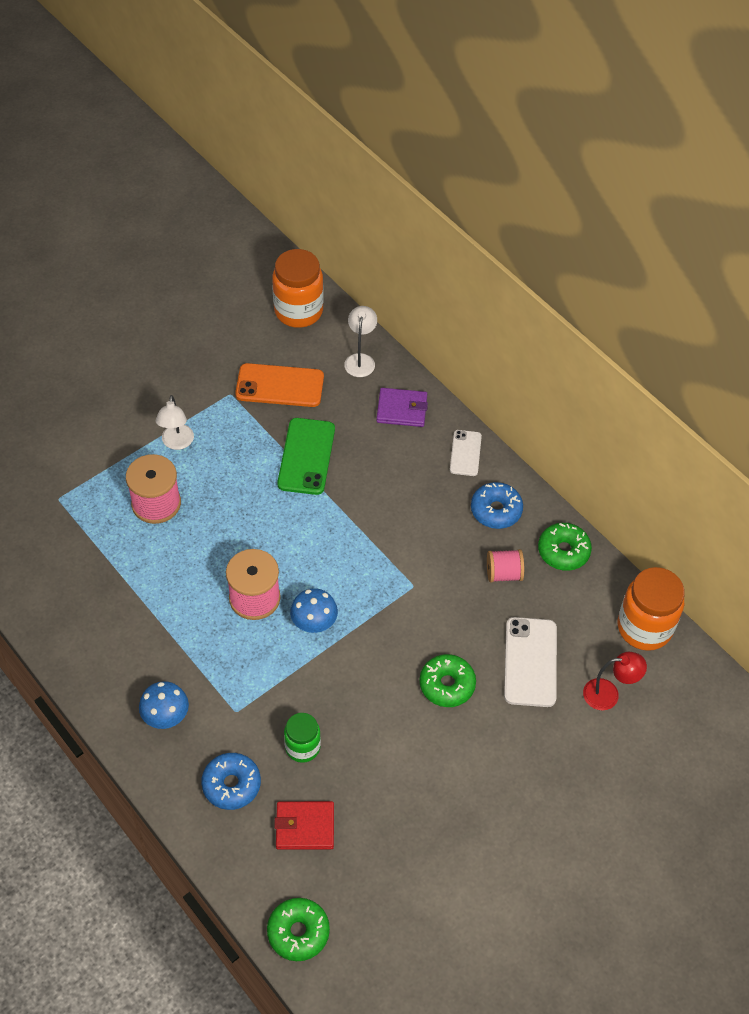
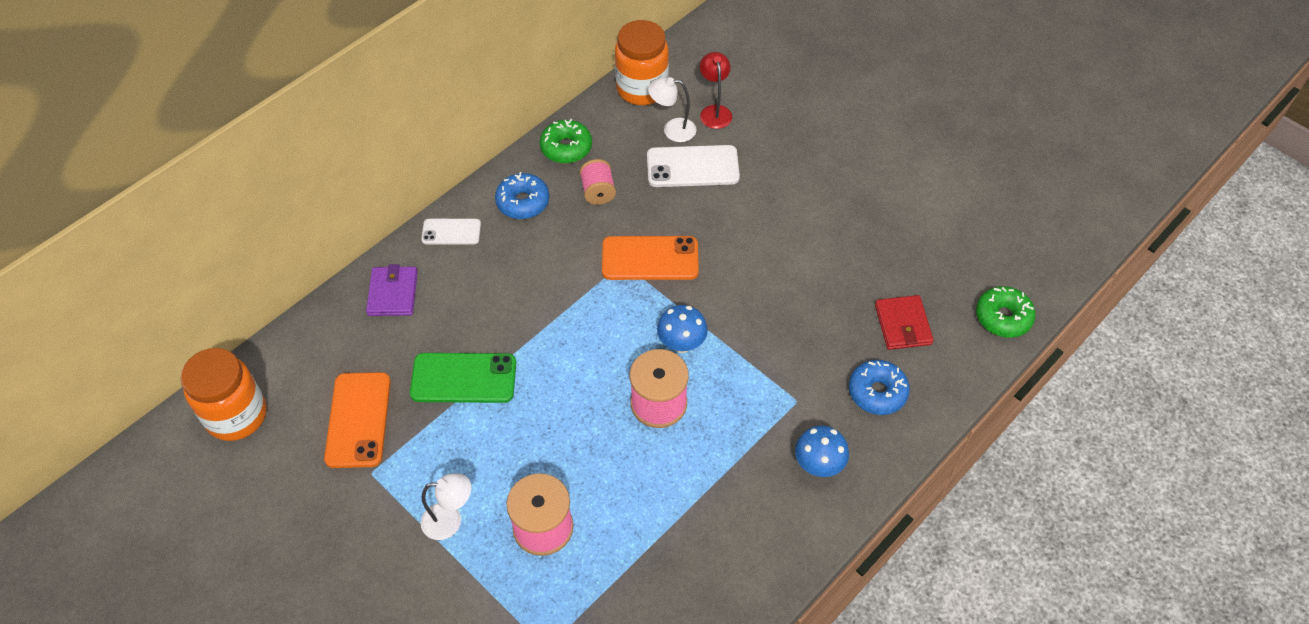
camera: 95 degrees left, 0 degrees up
green jar [284,713,321,763] -> none
white lamp [344,306,377,377] -> white lamp moved to [648,77,696,142]
green donut [420,654,476,707] -> none
none -> orange phone [602,236,699,280]

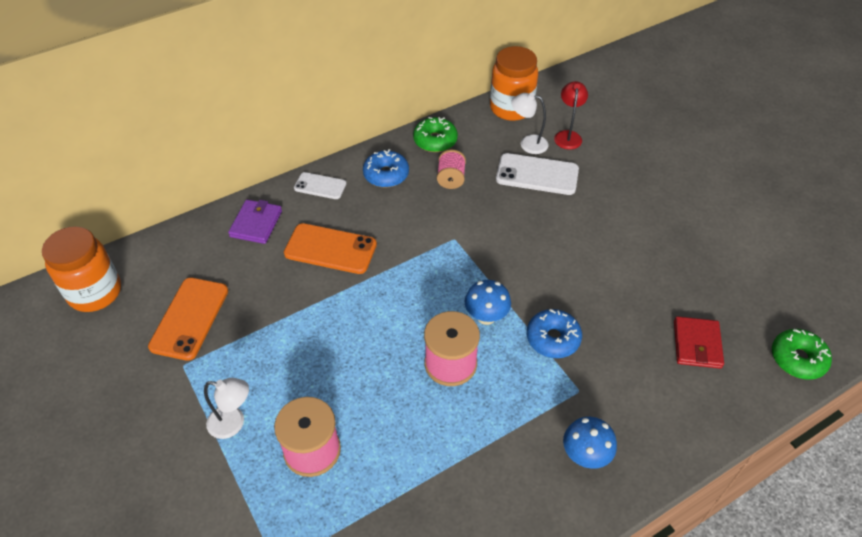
camera: 15 degrees right, 5 degrees down
green phone [410,353,516,403] -> none
orange phone [602,236,699,280] -> orange phone moved to [284,223,377,274]
blue donut [849,360,910,415] -> blue donut moved to [527,309,582,358]

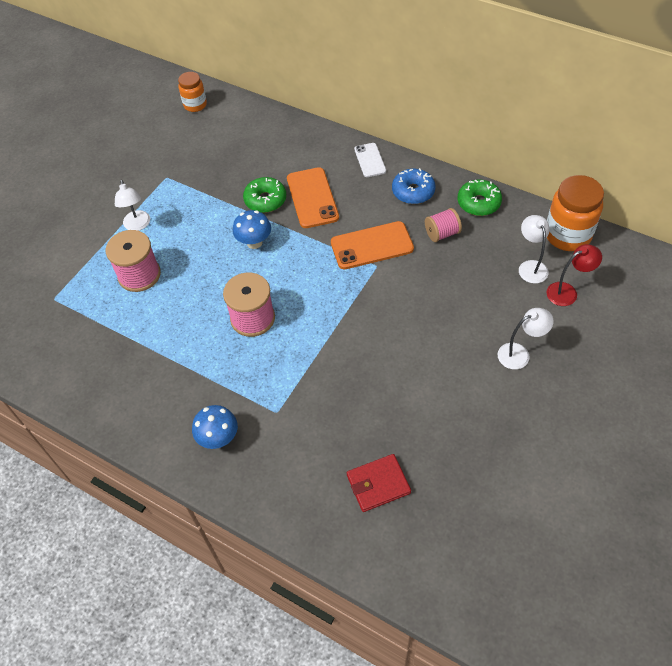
camera: 65 degrees right, 5 degrees up
orange jar [42,226,121,312] -> orange jar [178,72,207,112], size x0.59
orange phone [148,278,228,361] -> orange phone moved to [331,221,414,269]
purple wallet [228,200,282,244] -> none
blue mushroom [465,280,511,325] -> blue mushroom moved to [233,210,271,249]
white phone [496,153,579,195] -> none
blue donut [527,309,582,358] -> none
green donut [772,329,832,380] -> green donut moved to [243,177,286,213]
none -> white lamp [498,308,554,369]

